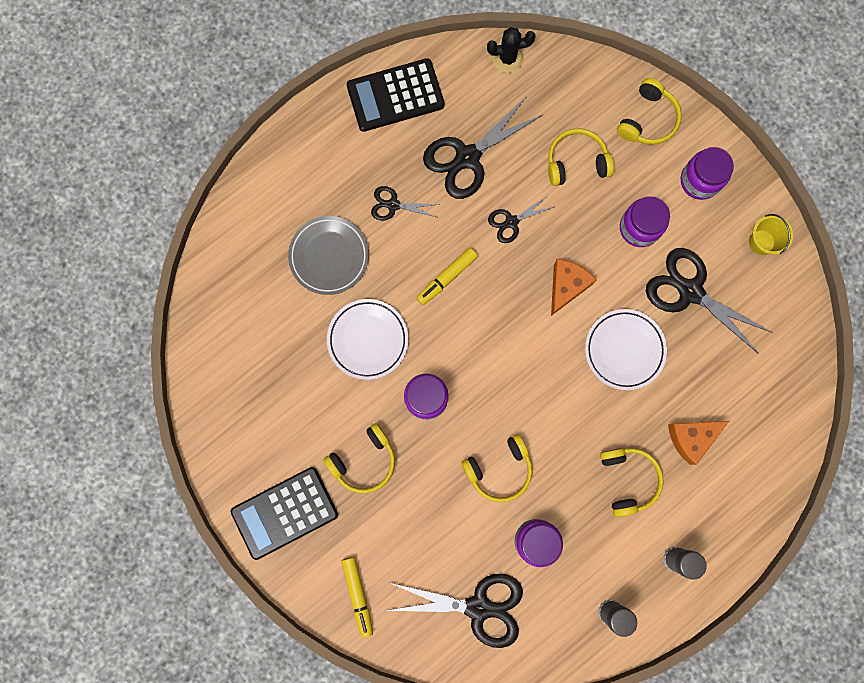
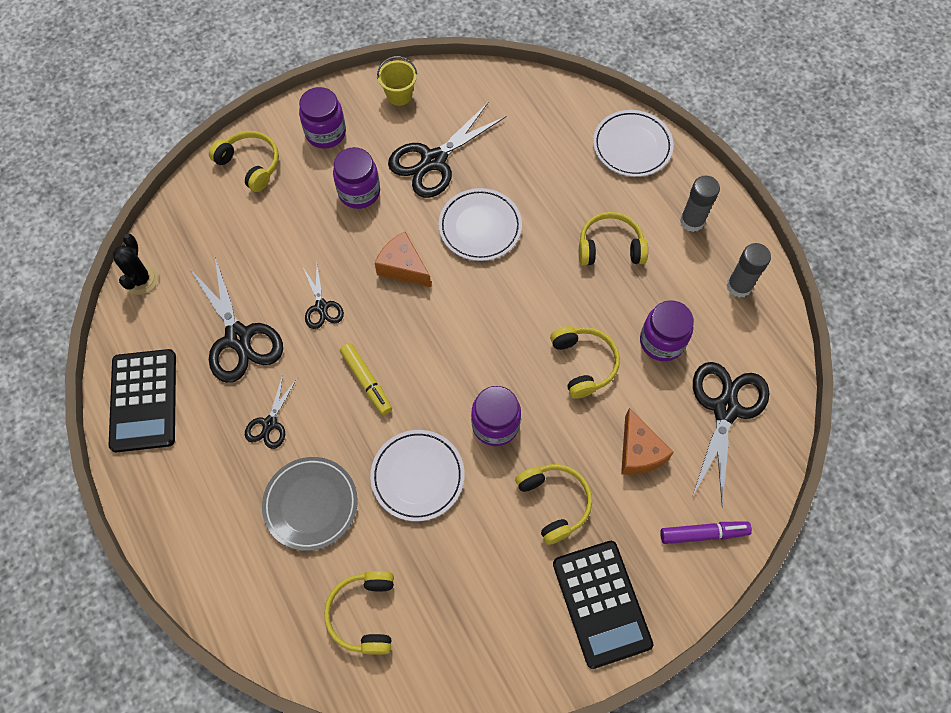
camera: 80 degrees left, 15 degrees down
yellow marker [341,557,373,638] -> purple marker [660,521,752,544]
yellow headphones [548,129,614,186] -> yellow headphones moved to [324,571,394,655]
orange cheese [668,421,729,465] -> orange cheese moved to [621,408,674,475]
none -> white plate [593,110,674,177]

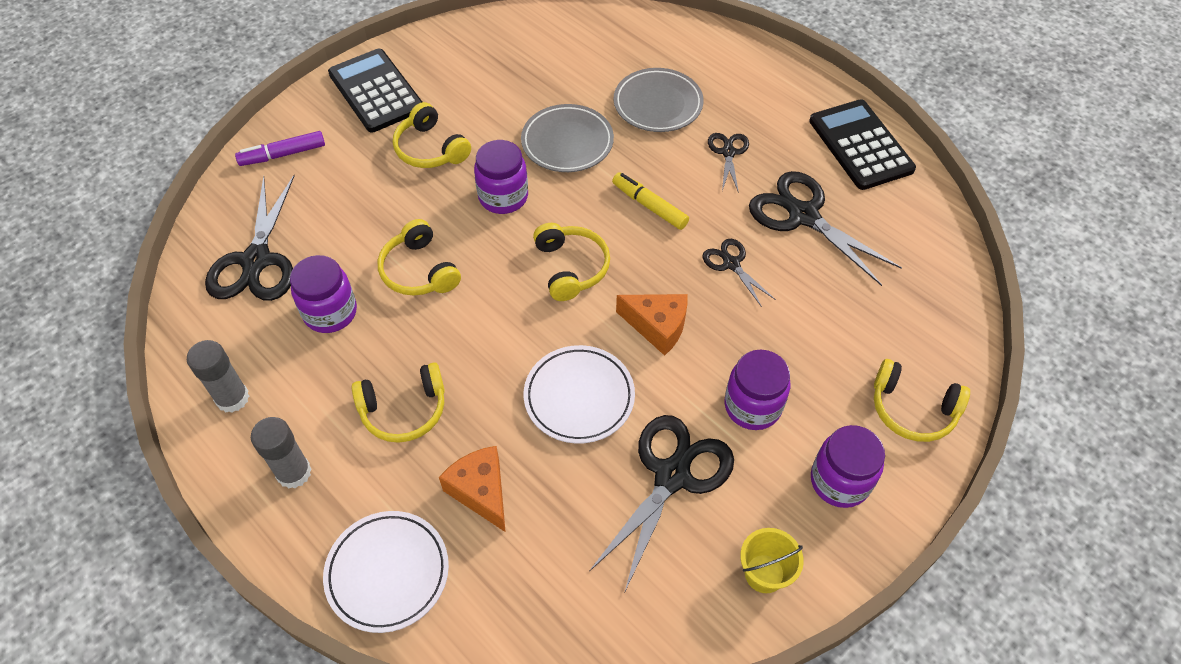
camera: 165 degrees right, 10 degrees down
black cactus [112,234,158,295] -> none
yellow headphones [324,571,394,655] -> yellow headphones moved to [533,223,610,301]
white plate [370,430,464,521] -> grey plate [521,104,614,172]
orange cheese [621,408,674,475] -> orange cheese moved to [439,446,506,532]

